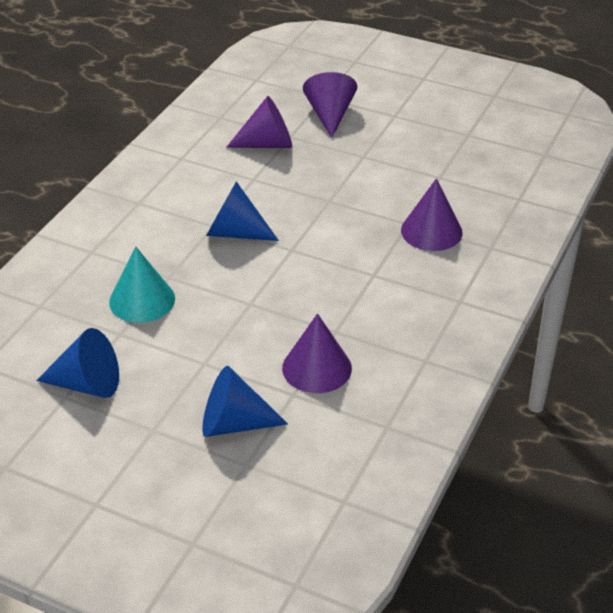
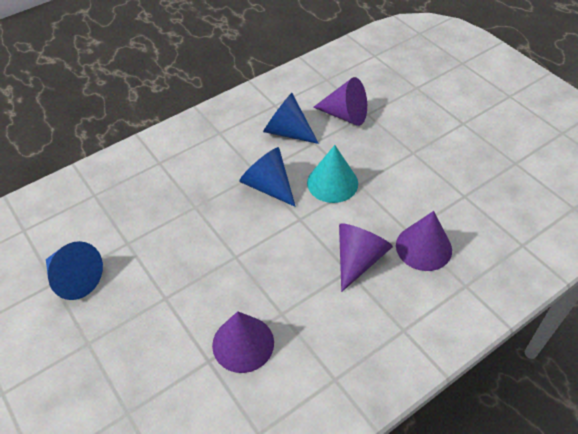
camera: 30 degrees right, 10 degrees up
turquoise cone [109,246,175,323] -> turquoise cone moved to [307,145,358,203]
blue cone [202,366,288,437] -> blue cone moved to [263,93,319,144]
purple cone [303,72,357,138] -> purple cone moved to [339,223,393,292]

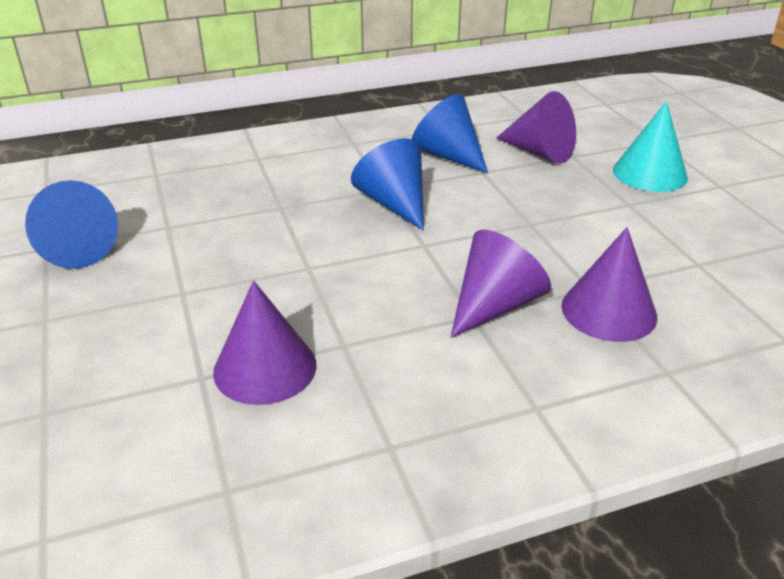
camera: 15 degrees right, 15 degrees down
turquoise cone [307,145,358,203] -> turquoise cone moved to [613,101,688,192]

